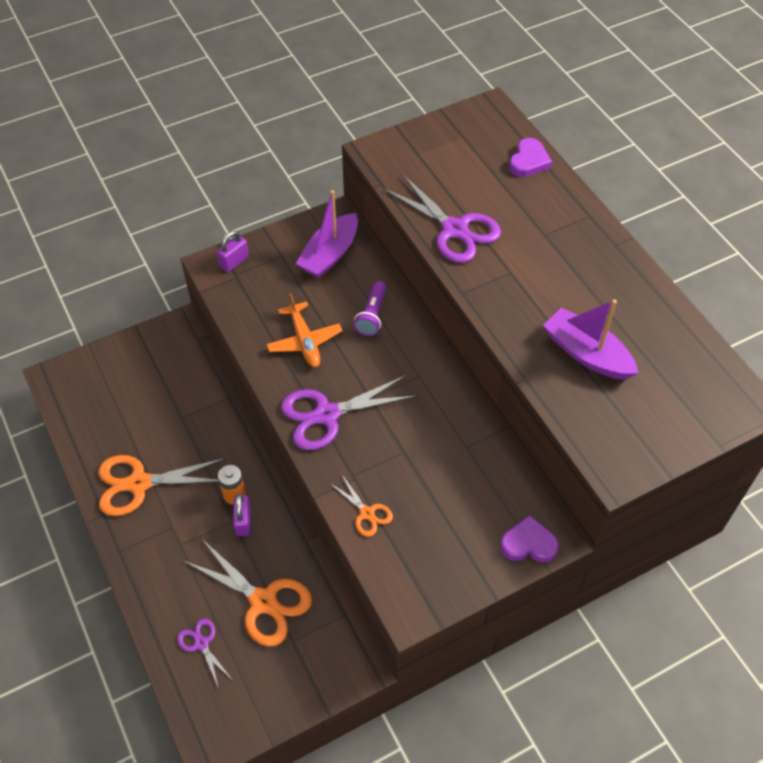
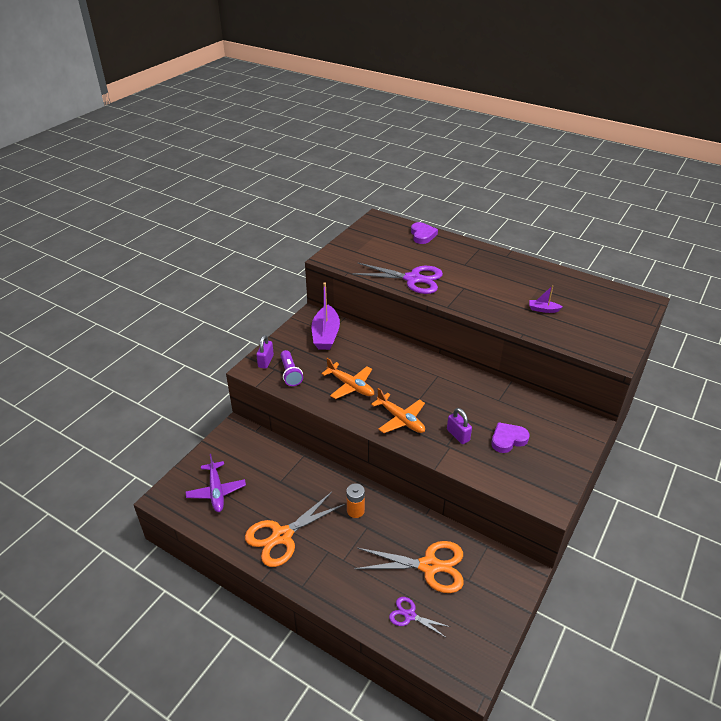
camera: 30 degrees left, 15 degrees down
purple padlock [233,493,251,536] -> purple padlock moved to [447,408,472,444]
purple scissors [281,375,417,450] -> orange plane [371,388,425,433]
orange scissors [330,475,393,537] -> none
purple flashlight [354,281,387,336] -> purple flashlight moved to [280,350,303,386]
purple heart [500,515,559,563] -> purple heart moved to [491,422,530,453]
purple boat [543,299,639,380] -> purple boat [529,285,562,313], size x0.48
none -> purple plane [186,454,246,512]

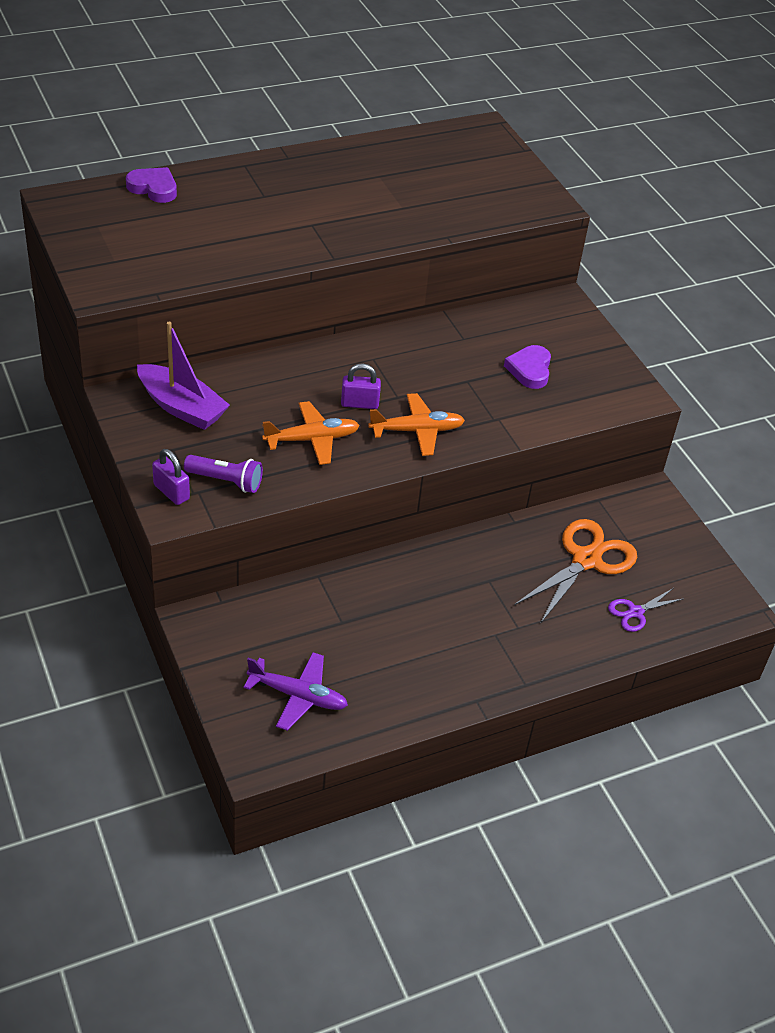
camera: 60 degrees left, 5 degrees up
orange scissors [245,492,345,567] -> none
orange battery [346,483,365,518] -> none
purple scissors [352,263,443,294] -> none
purple padlock [447,408,472,444] -> purple padlock moved to [341,363,381,409]
purple boat [529,285,562,313] -> none

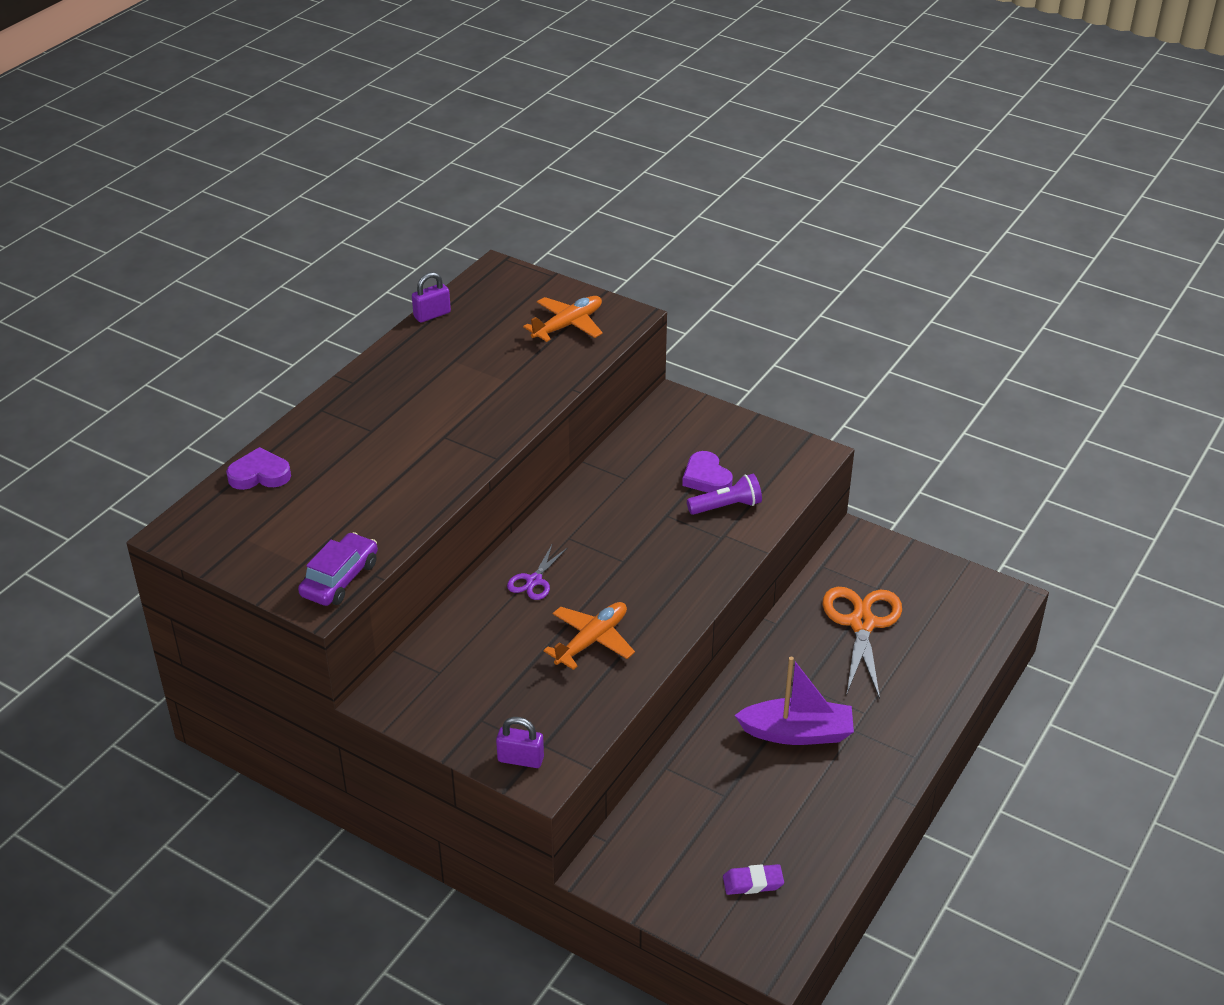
camera: 30 degrees left, 5 degrees down
purple boat [137,322,230,430] -> purple boat moved to [734,657,854,745]
purple flashlight [184,455,263,493] -> purple flashlight moved to [687,474,762,515]
purple plane [243,652,348,731] -> purple eraser [723,864,784,895]
purple padlock [341,363,381,409] -> purple padlock moved to [412,272,451,322]
orange plane [368,393,465,456] -> orange plane moved to [523,296,603,342]
purple scissors [608,588,683,632] -> purple scissors moved to [507,543,568,600]
none -> purple car [298,532,378,606]

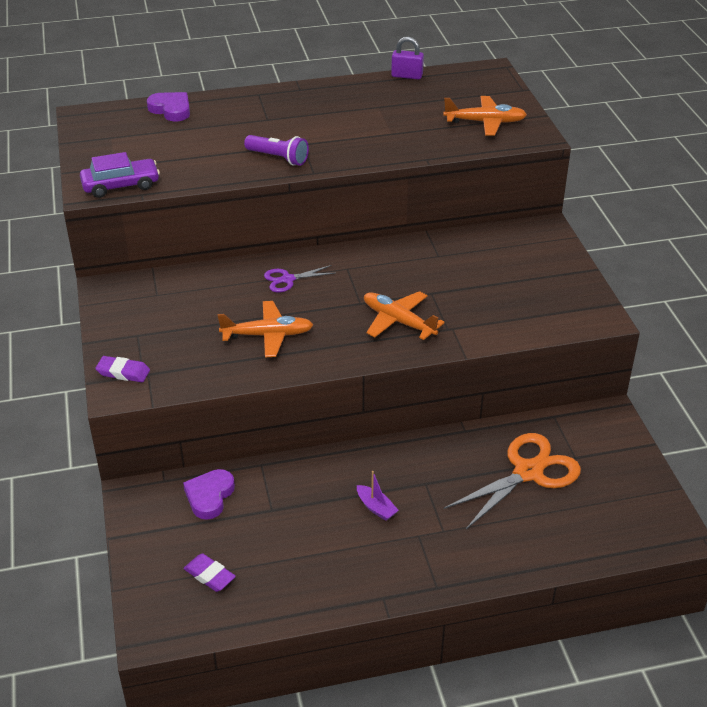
camera: 45 degrees right, 0 degrees up
purple padlock [496,717,544,768] -> purple eraser [95,356,150,382]
purple heart [682,451,733,493] -> purple heart moved to [183,469,235,520]
purple flashlight [687,474,762,515] -> purple flashlight moved to [244,135,309,166]
purple boat [734,657,854,745] -> purple boat [357,471,399,521], size x0.48
none -> orange plane [364,291,445,340]

